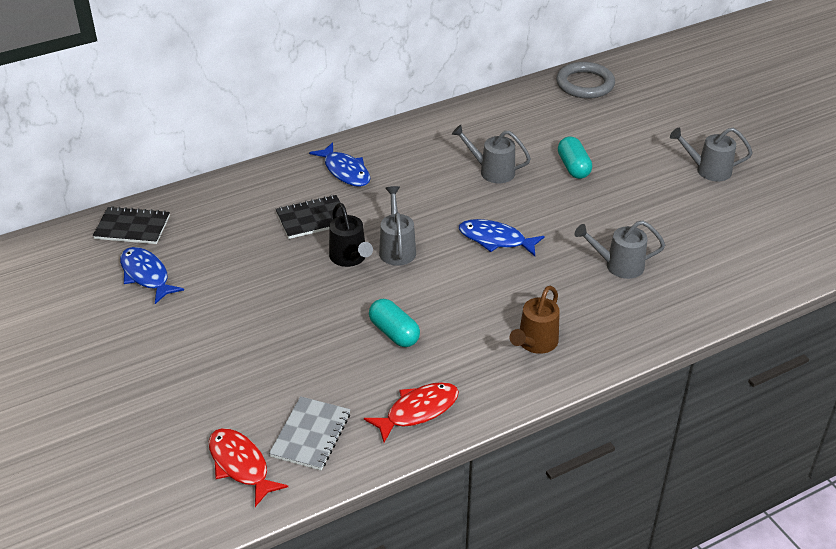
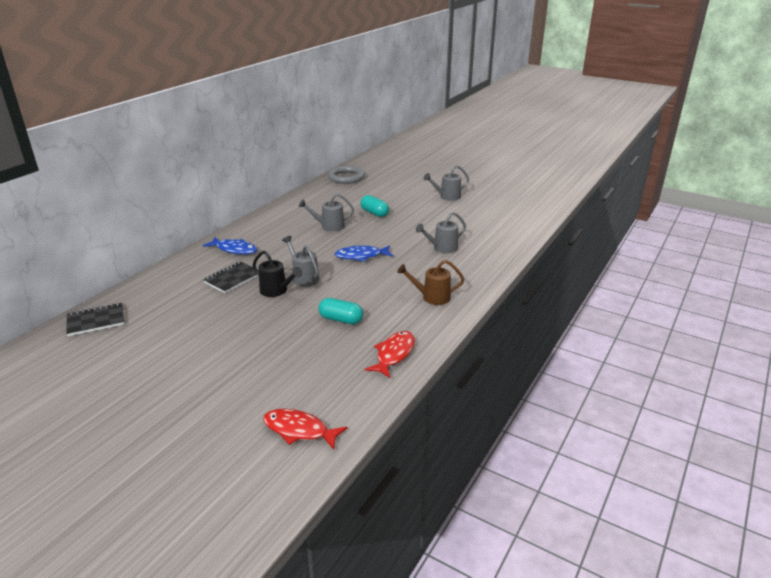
camera: 30 degrees left, 10 degrees down
blue fish [120,247,184,304] -> none
grey notebook [269,396,351,470] -> none
brown watering can [510,286,560,354] -> brown watering can turned 90 degrees clockwise [397,260,464,305]

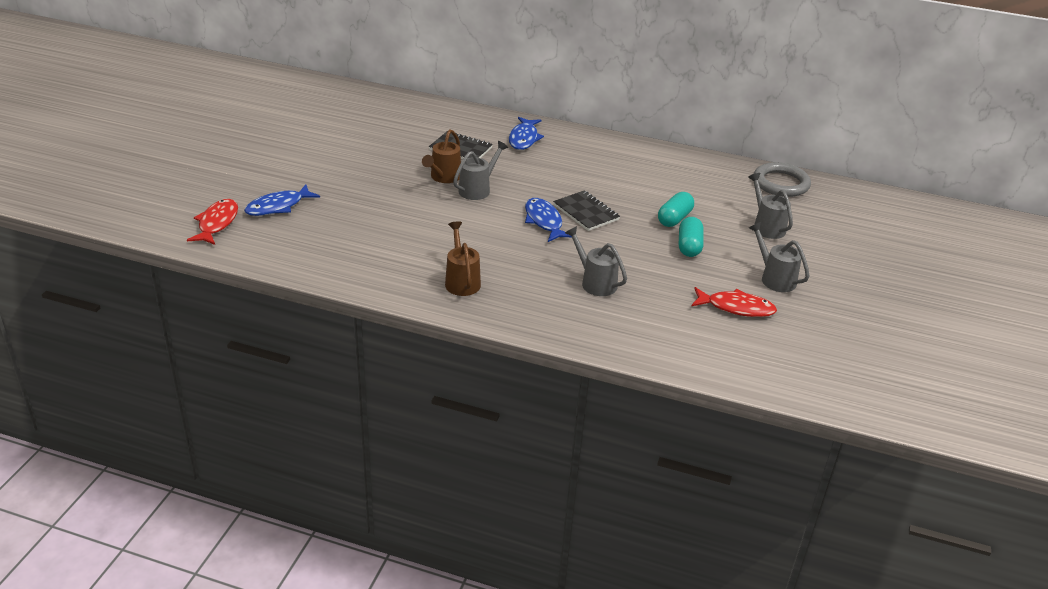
camera: 75 degrees right, 5 degrees up
black notebook [66,303,124,336] -> black notebook moved to [553,190,620,231]
black watering can [253,251,303,297] -> brown watering can [422,129,461,183]
grey watering can [298,193,354,232] -> grey watering can moved to [748,173,793,239]
turquoise capsule [318,298,363,324] -> turquoise capsule moved to [679,217,703,257]
red fish [365,331,415,378] -> red fish moved to [692,287,777,317]
none -> blue fish [244,185,320,216]

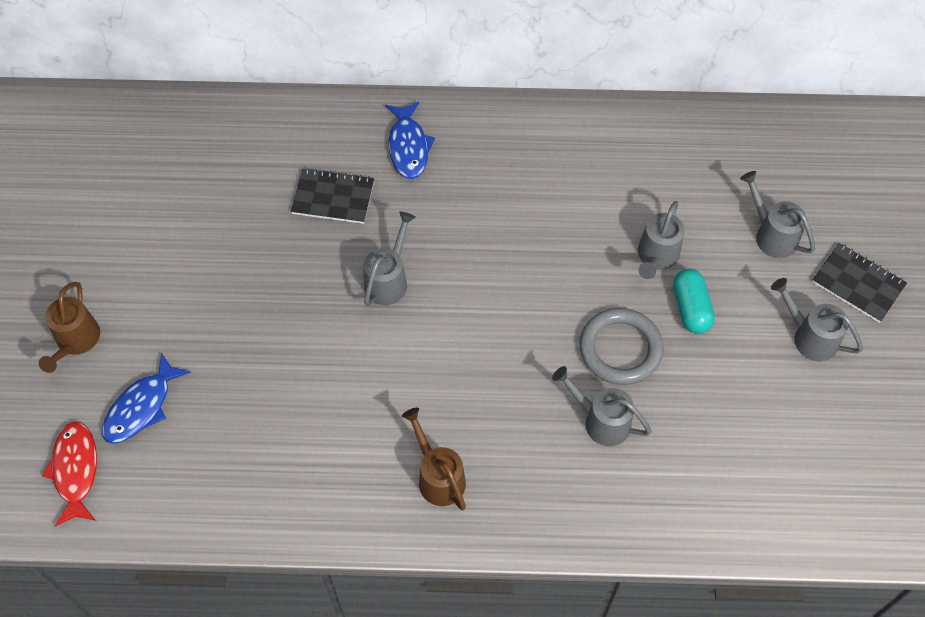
camera: 15 degrees left, 25 degrees up
brown watering can [422,129,461,183] -> brown watering can moved to [39,282,100,373]
blue fish [525,198,572,242] -> none
black notebook [553,190,620,231] -> black notebook moved to [812,243,907,323]
turquoise capsule [658,192,694,227] -> grey watering can [638,201,684,279]
red fish [692,287,777,317] -> none
grey ring [754,162,811,197] -> grey ring moved to [580,308,664,385]

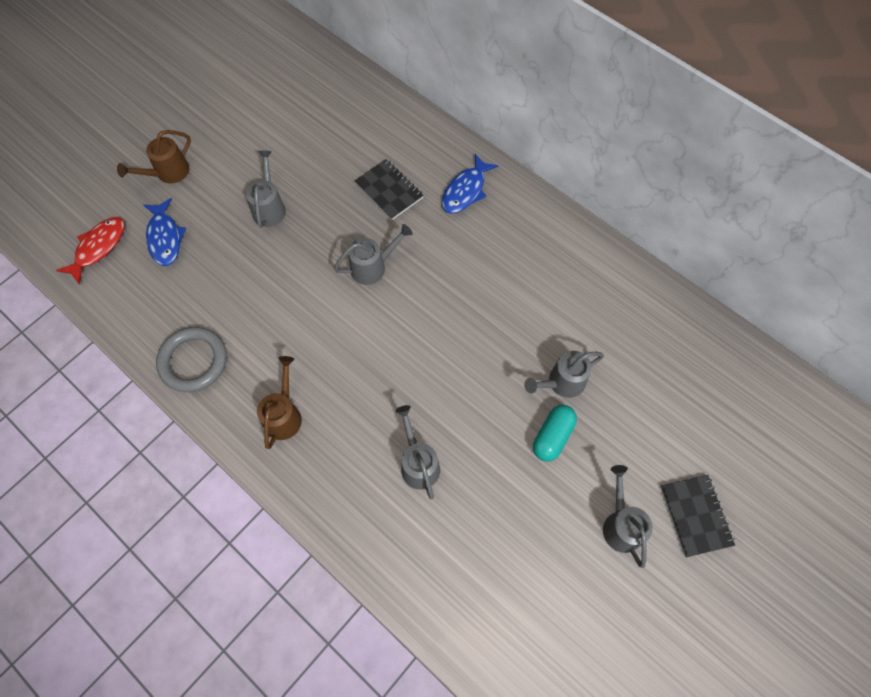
camera: 40 degrees right, 5 degrees up
blue fish [102,353,191,444] -> blue fish turned 90 degrees counterclockwise [143,198,186,266]
grey ring [580,308,664,385] -> grey ring moved to [156,327,227,392]
grey watering can [740,171,815,258] -> grey watering can moved to [246,151,286,228]

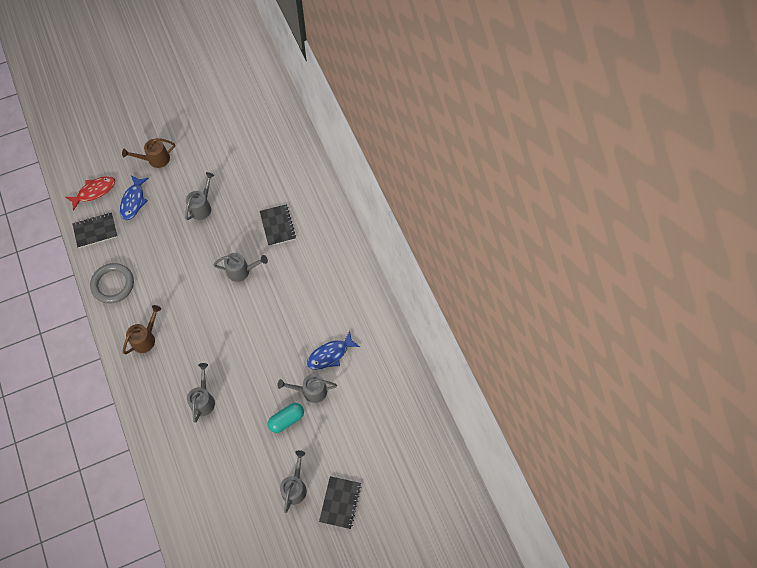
camera: 25 degrees right, 0 degrees up
blue fish [442,154,498,214] -> blue fish moved to [307,331,360,370]
none -> black notebook [72,212,118,248]

